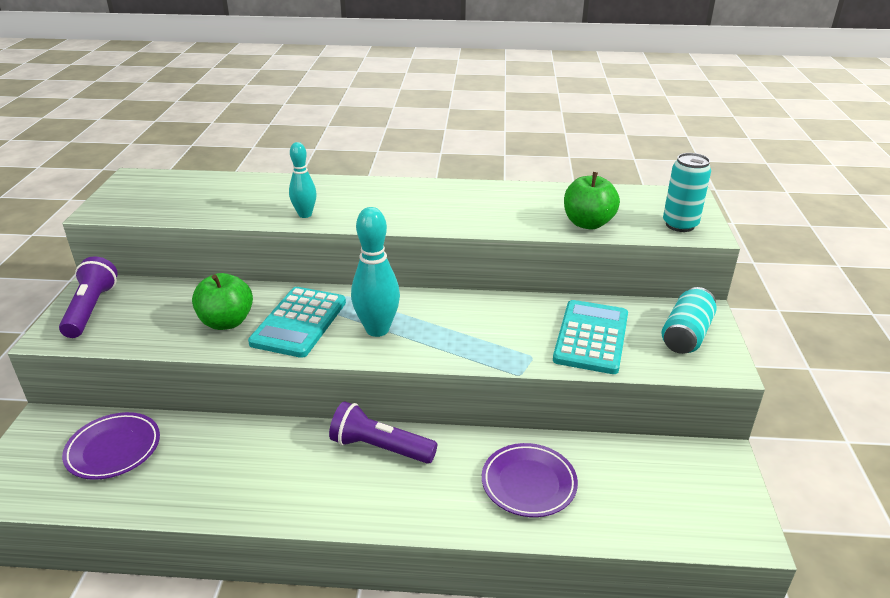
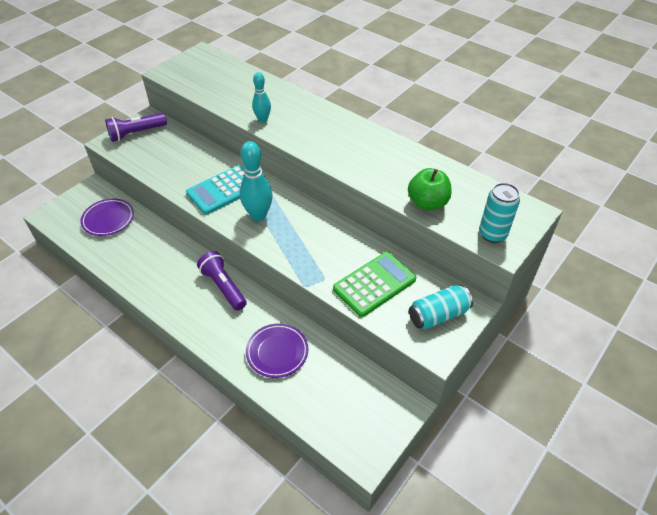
camera: 35 degrees right, 15 degrees up
purple flashlight [59,256,118,338] -> purple flashlight turned 150 degrees counterclockwise [105,113,167,142]
green apple [192,273,253,330] -> none
turquoise calculator [553,300,628,374] -> green calculator [333,252,416,317]

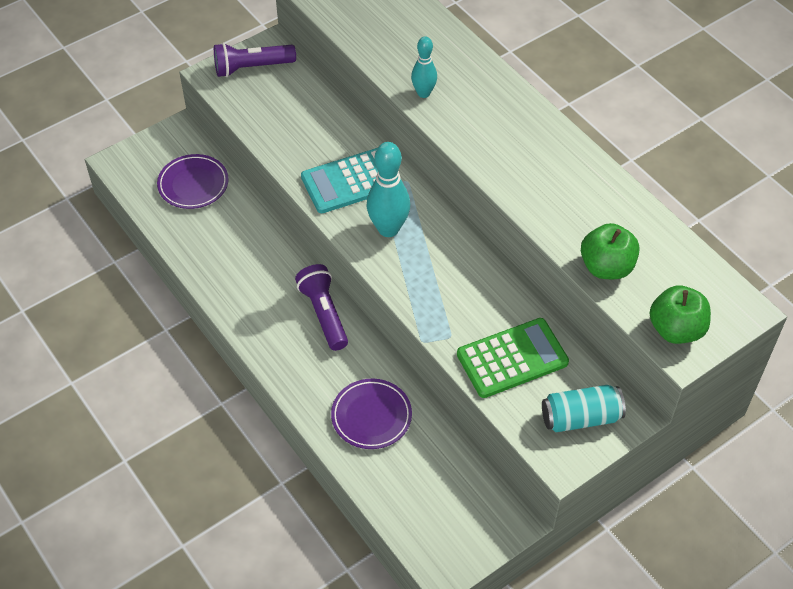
camera: 15 degrees right, 5 degrees up
turquoise can [479,183,520,243] -> green apple [650,285,711,344]

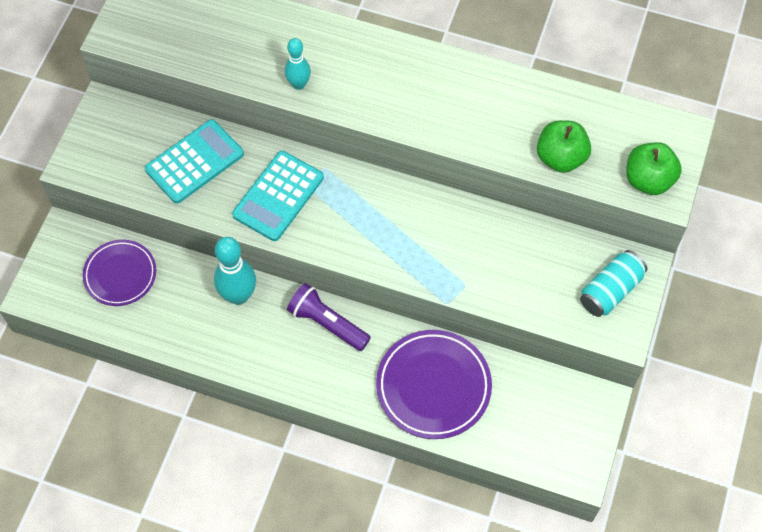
camera: 35 degrees left, 10 degrees up
purple flashlight [214,43,296,77] -> none
purple plate [331,379,412,449] -> purple plate [376,330,492,439], size x1.51
turquoise bowling pin [367,142,410,237] -> turquoise bowling pin moved to [214,237,256,305]
green calculator [457,318,569,398] -> none
none -> turquoise calculator [145,119,244,204]

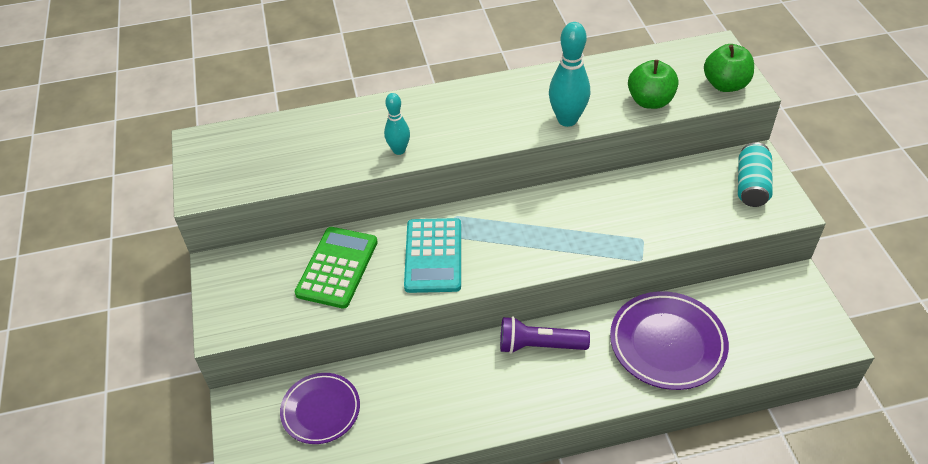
camera: 30 degrees left, 15 degrees down
turquoise calculator [145,119,244,204] -> green calculator [295,227,378,308]
turquoise bowling pin [214,237,256,305] -> turquoise bowling pin moved to [549,22,590,127]

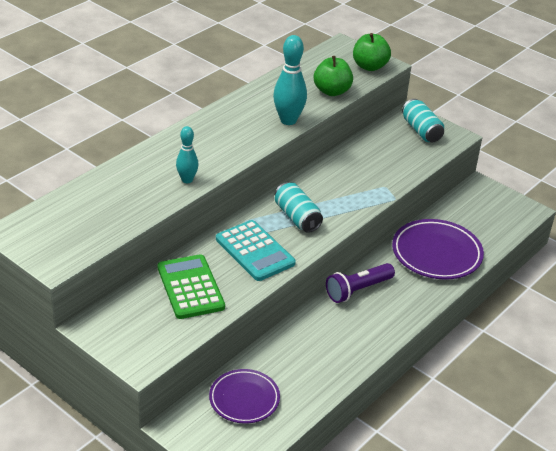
camera: 40 degrees left, 10 degrees down
none -> turquoise can [275,182,323,233]

